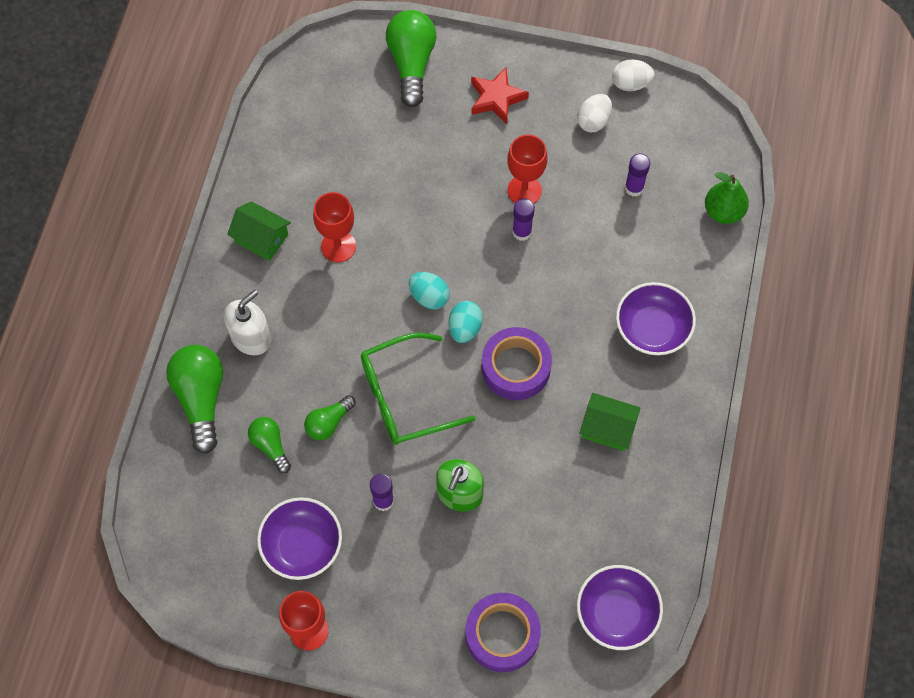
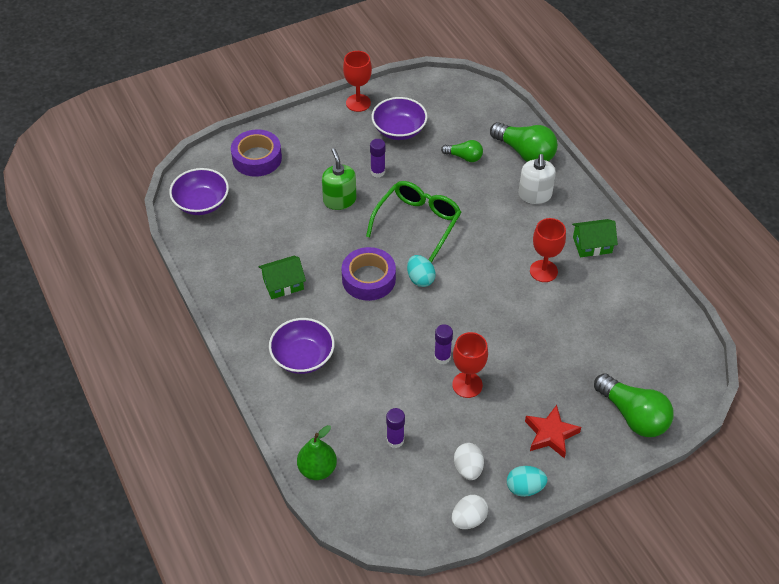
camera: 140 degrees right, 15 degrees down
green light bulb [304,395,356,440] -> none
turquoise egg [409,272,450,310] -> turquoise egg moved to [507,466,547,497]

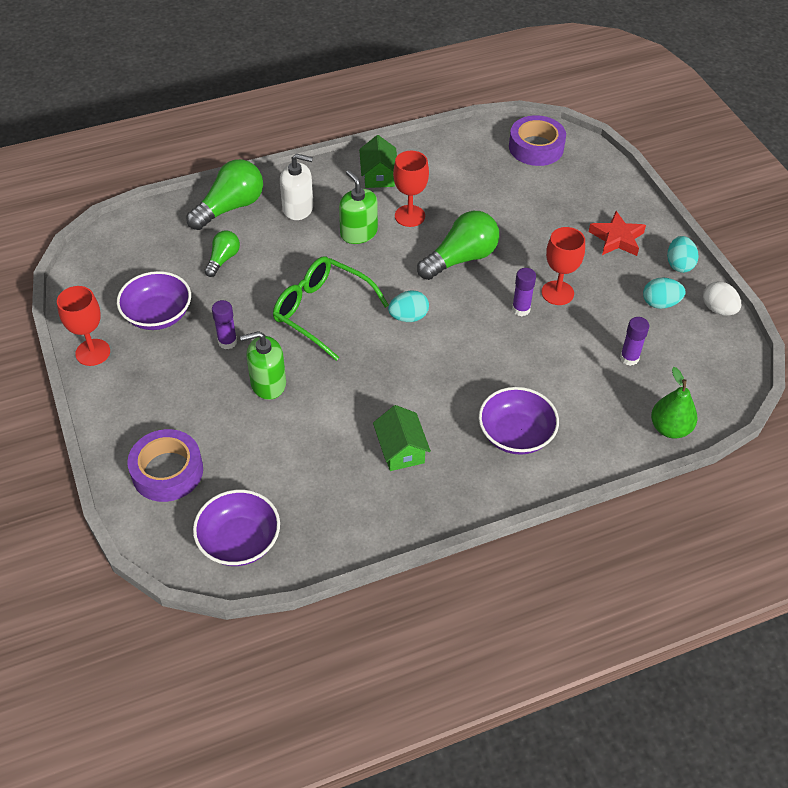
camera: 85 degrees left, 0 degrees up
purple tape [341,247,396,301] -> purple tape moved to [509,115,566,166]
white egg [454,443,484,480] -> turquoise egg [643,278,685,309]
green light bulb [594,373,674,437] -> green light bulb moved to [417,211,499,280]
none -> green soap dispenser [339,170,378,244]

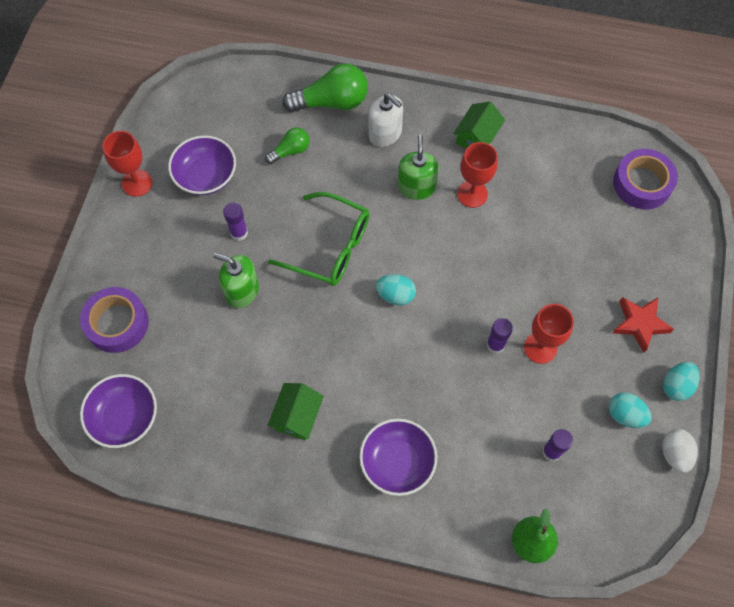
camera: 35 degrees right, 15 degrees up
green glasses [273,256,389,361] -> green glasses turned 135 degrees clockwise [268,192,370,286]
green light bulb [417,211,499,280] -> none

